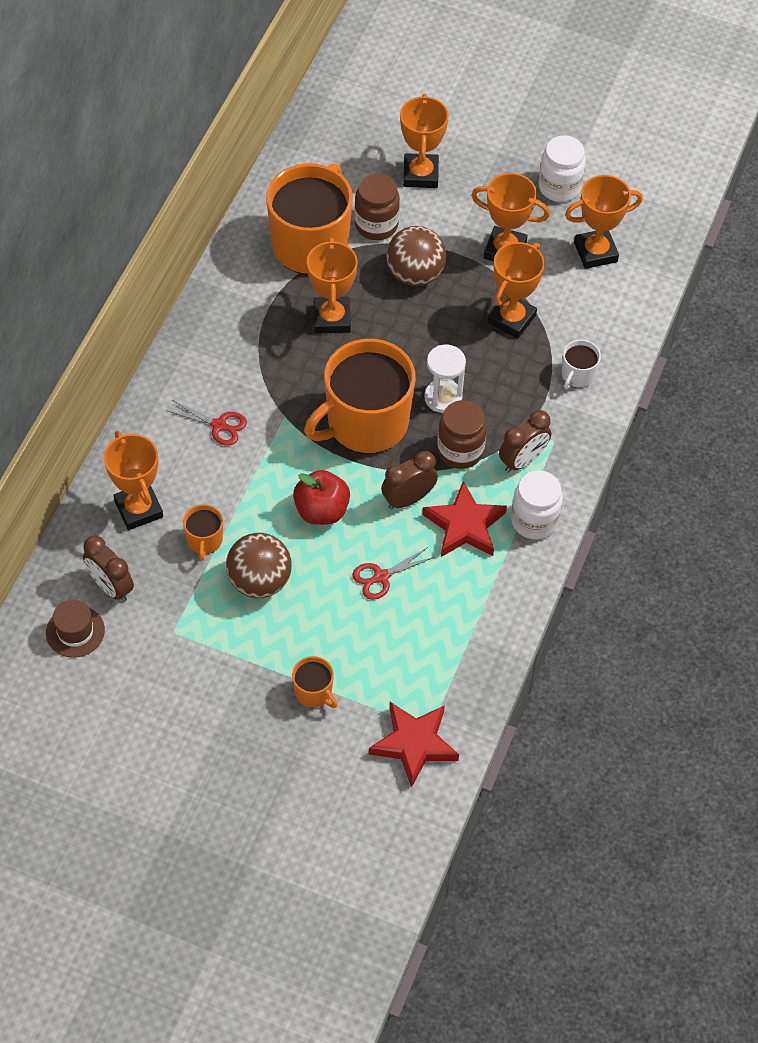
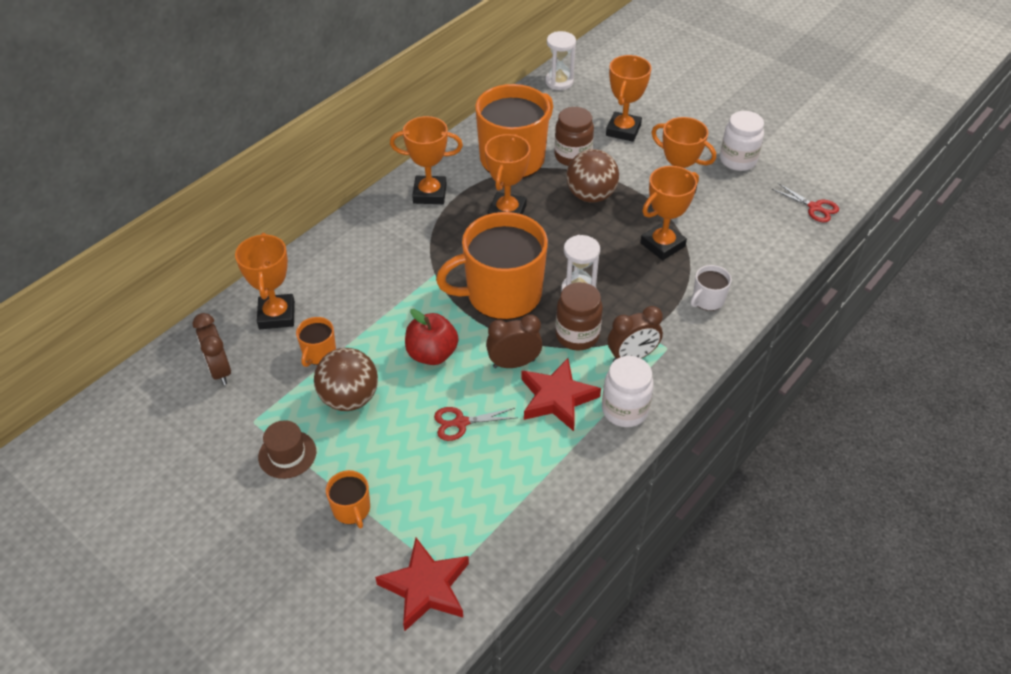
camera: 20 degrees right, 10 degrees down
brown hat [46,599,105,658] -> brown hat moved to [258,420,316,479]
red scissors [168,400,247,446] -> red scissors moved to [772,183,839,222]
orange trophy [565,175,643,269] -> orange trophy moved to [390,116,463,204]
none -> white hourglass [545,31,576,90]

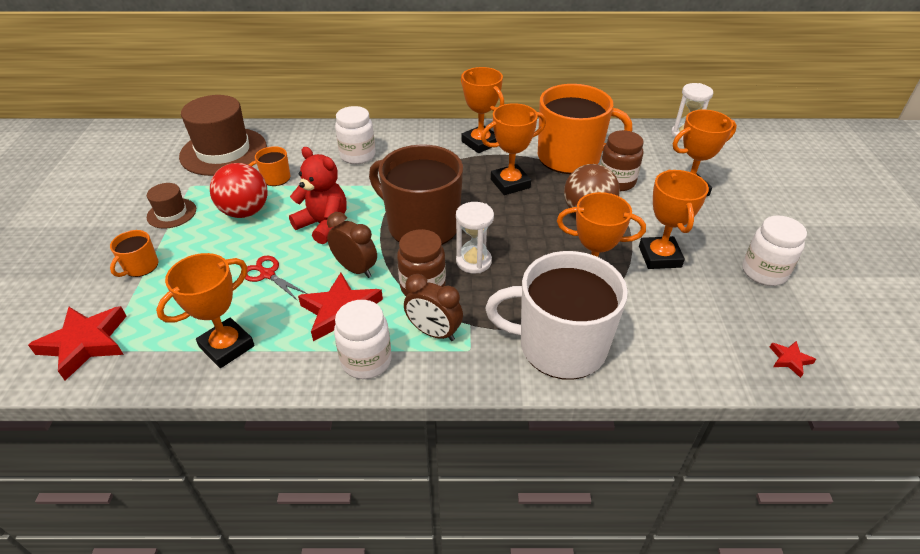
camera: 50 degrees right, 5 degrees down
brown clock [193,313,231,385] -> brown hat [179,95,267,176]
orange trophy [235,233,295,329] -> orange trophy moved to [156,253,255,368]
brown ball [314,348,378,411] -> red ball [210,163,268,218]
red apple [405,309,459,365] -> red teddy bear [289,147,347,244]
orange mug [436,212,548,320] -> brown mug [369,144,463,245]
white mug [691,265,732,311] -> white mug [485,251,628,380], size x2.33
red scissors [772,183,839,222] -> red star [770,341,816,378]
none -> white jar [335,106,376,164]

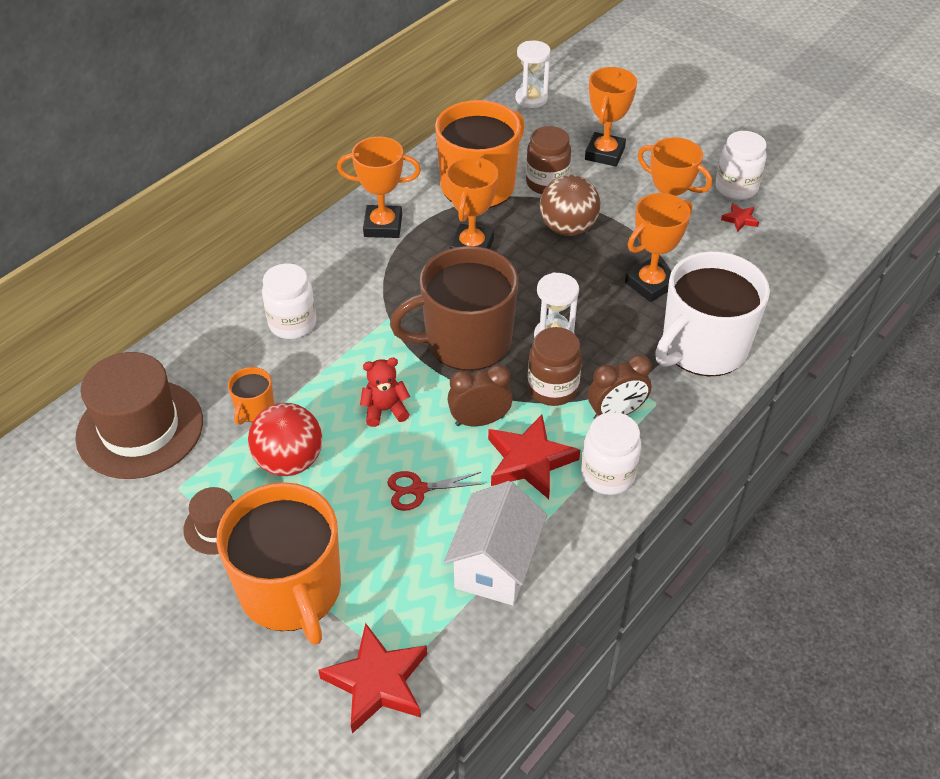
camera: 50 degrees left, 5 degrees up
orange mug [110,230,158,277] -> orange mug [216,482,341,645], size x2.33
orange trophy [156,253,255,368] -> white house [444,481,547,606]
red teddy bear [289,147,347,244] -> red teddy bear [360,358,410,427], size x0.65
red star [770,341,816,378] -> red star moved to [721,203,759,232]

